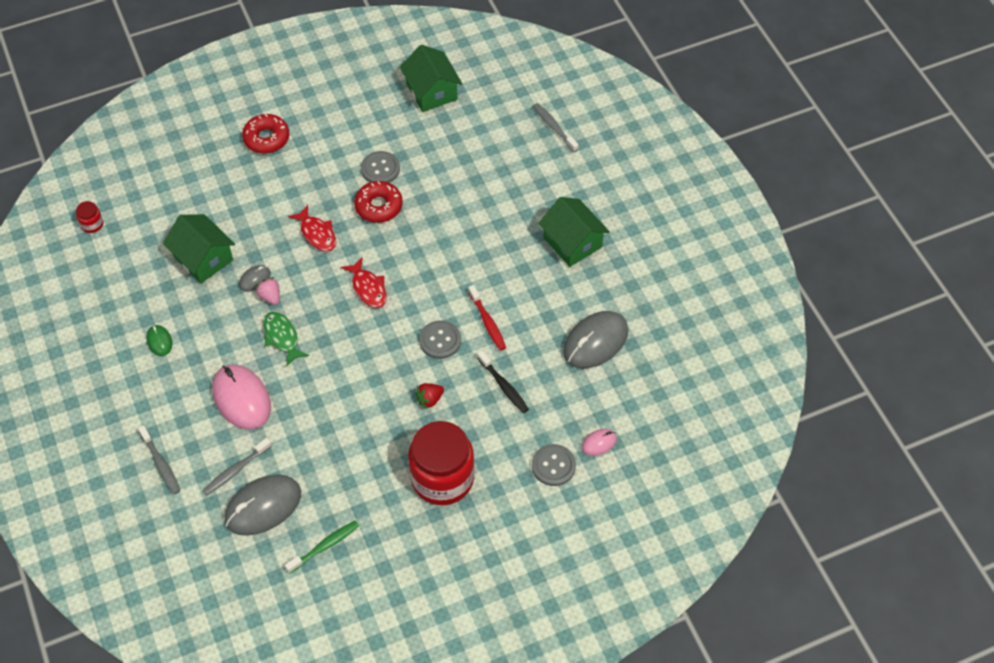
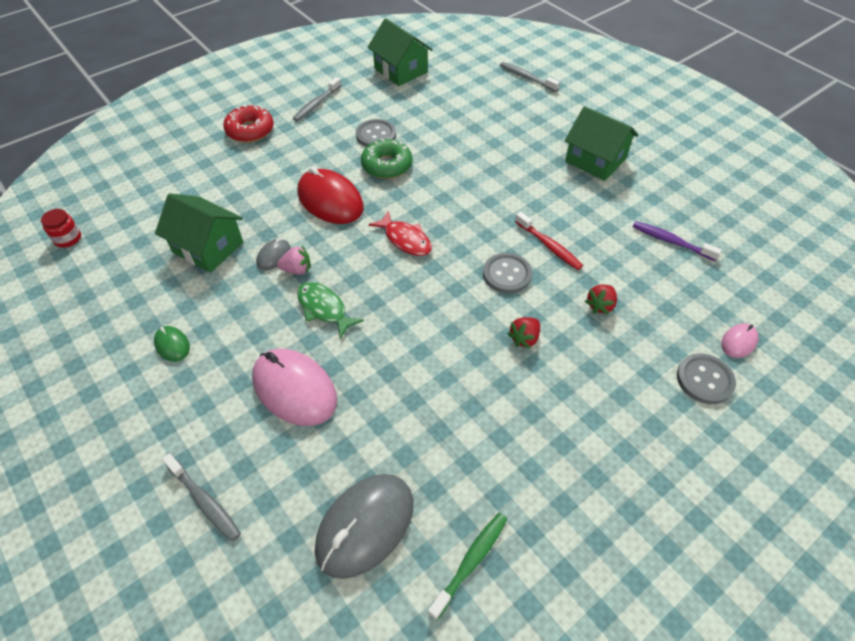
camera: 15 degrees left, 5 degrees down
grey toothbrush [203,438,272,495] -> grey toothbrush moved to [293,77,342,121]
pink strawberry [255,277,280,305] -> pink strawberry turned 135 degrees clockwise [277,245,311,275]
red fish [288,205,336,251] -> red mouse [297,167,364,224]
red donut [354,181,403,223] -> green donut [361,139,412,179]
red jar [408,421,474,505] -> none
black toothbrush [477,351,529,413] -> red strawberry [585,285,617,314]
grey mouse [563,311,628,368] -> purple toothbrush [632,221,722,261]

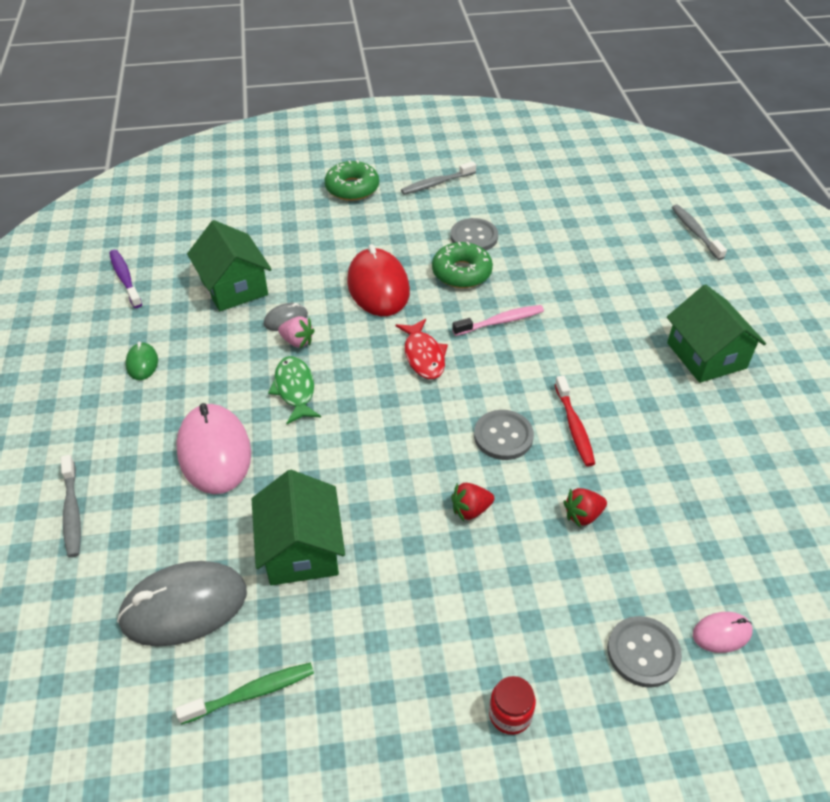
camera: 30 degrees right, 5 degrees down
red jar [41,209,81,248] -> red jar moved to [489,676,536,735]
red donut [223,105,274,142] -> green donut [325,160,379,201]
green house [368,18,433,86] -> green house moved to [252,470,345,585]
purple toothbrush [632,221,722,261] -> purple toothbrush moved to [109,250,142,308]
none -> pink toothbrush [452,305,544,336]

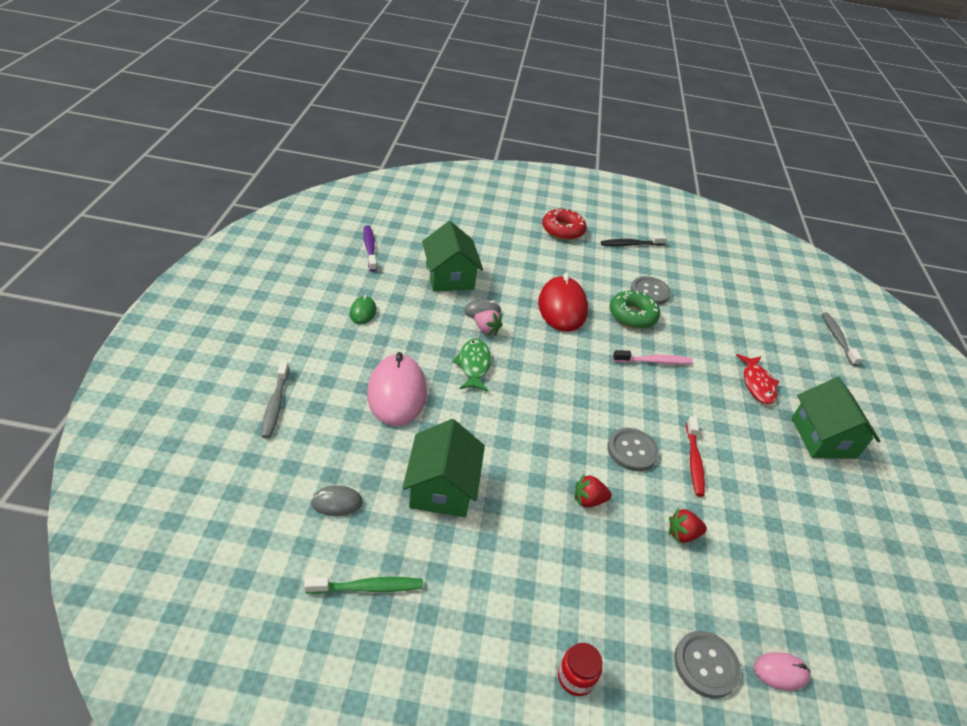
camera: 10 degrees right, 5 degrees down
grey mouse [117,561,247,647] -> grey mouse [311,485,363,516], size x0.48
green donut [325,160,379,201] -> red donut [542,209,587,240]
red fish [395,319,448,379] -> red fish moved to [736,354,779,404]
grey toothbrush [401,161,476,195] -> black toothbrush [601,235,667,246]

